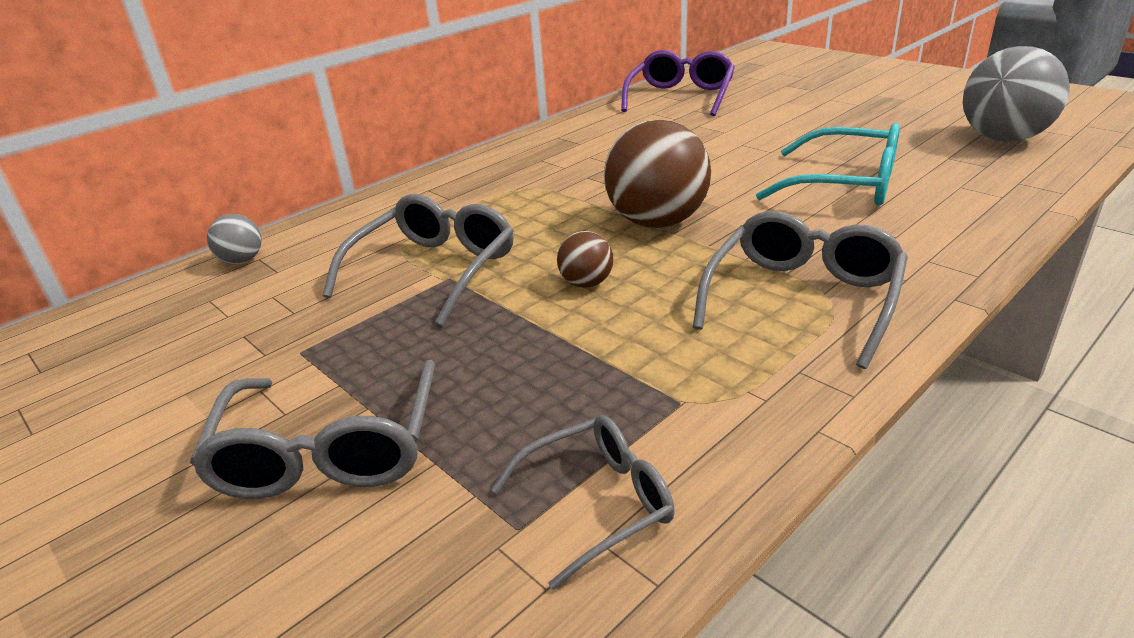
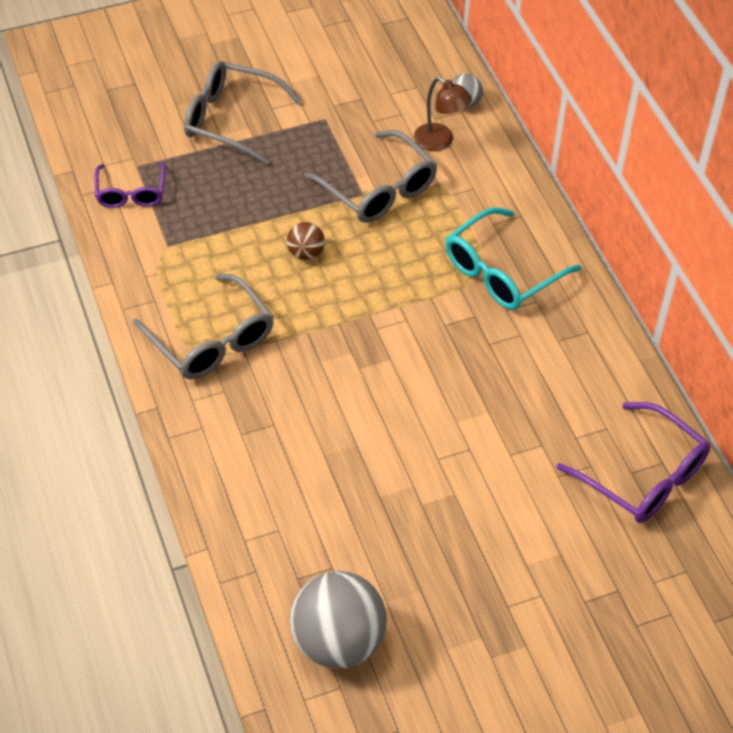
camera: 110 degrees right, 20 degrees up
grey glasses [491,415,675,590] -> purple glasses [95,162,165,208]
brown ball [604,119,711,228] -> none
turquoise glasses [756,123,900,205] -> turquoise glasses moved to [445,207,582,310]
none -> brown lamp [414,77,472,151]

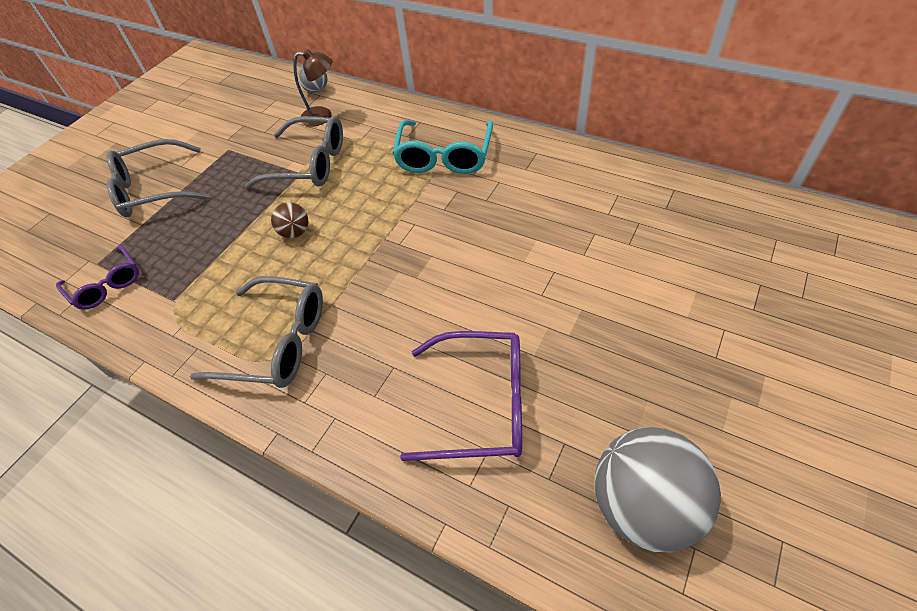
camera: 35 degrees left, 0 degrees up
purple glasses [556,402,710,523] -> purple glasses moved to [400,331,522,461]

